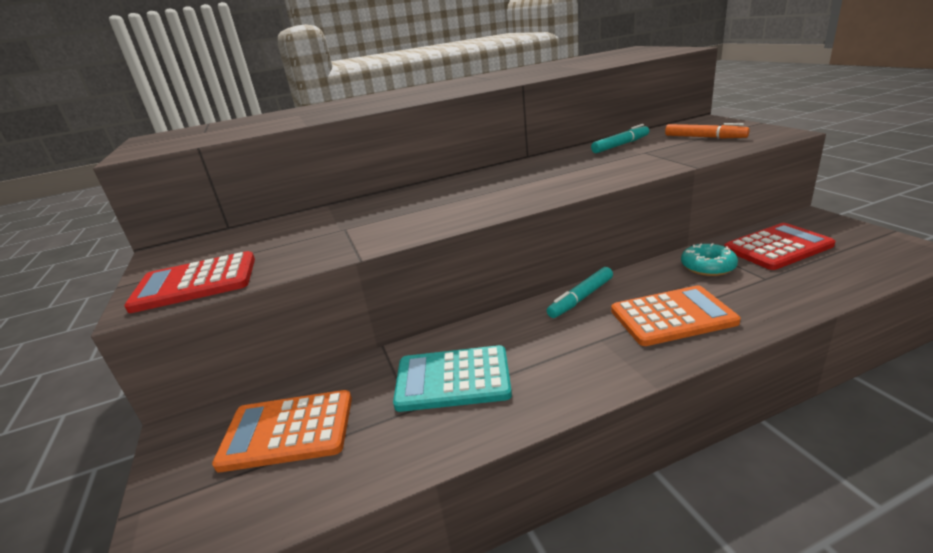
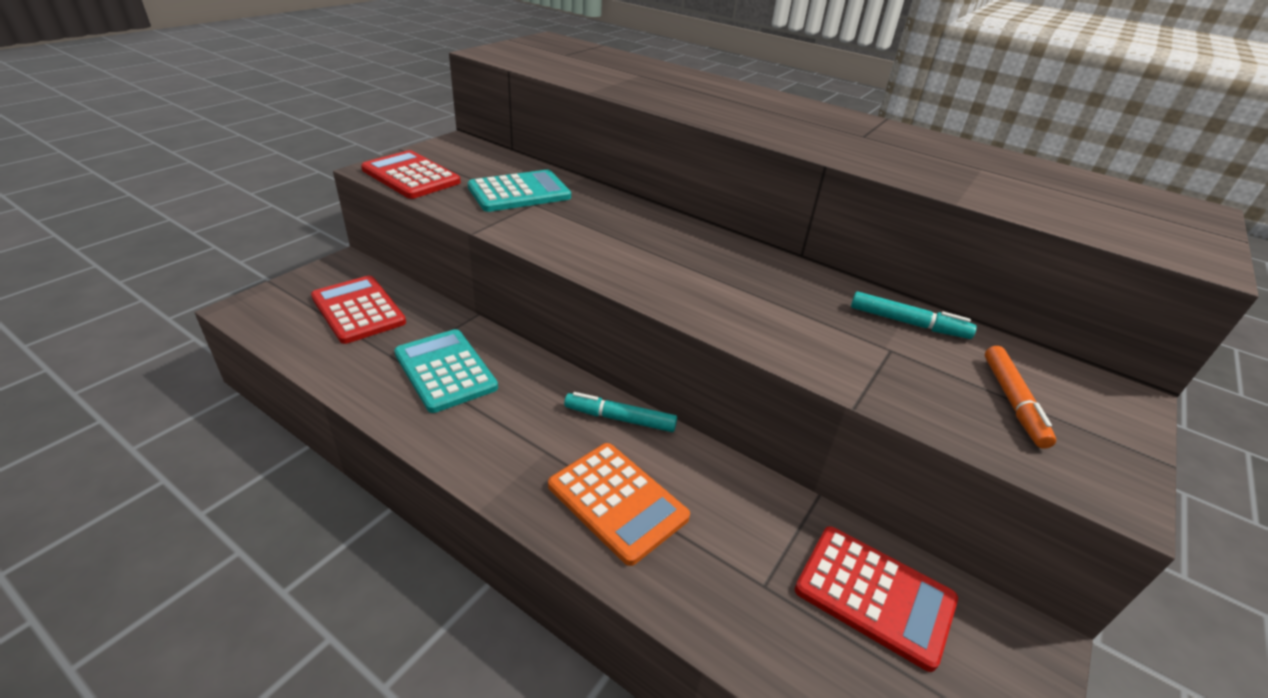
camera: 50 degrees right, 10 degrees up
orange calculator [212,390,352,472] -> red calculator [311,276,406,344]
turquoise donut [681,243,738,276] -> none
none -> turquoise calculator [468,170,571,212]

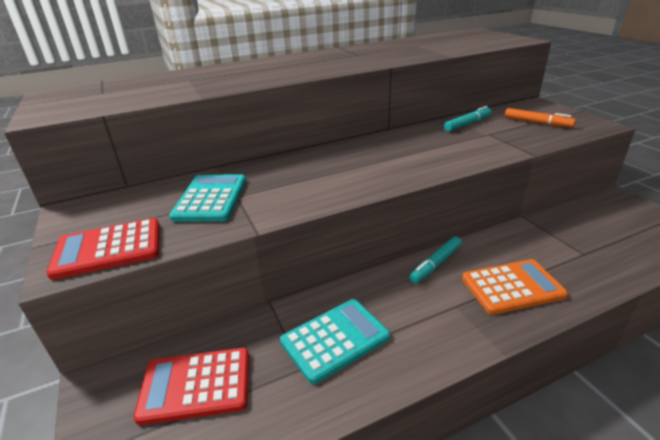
camera: 55 degrees left, 5 degrees down
turquoise calculator [394,329,498,413] -> turquoise calculator turned 150 degrees clockwise [280,299,390,384]
red calculator [795,526,958,672] -> none

